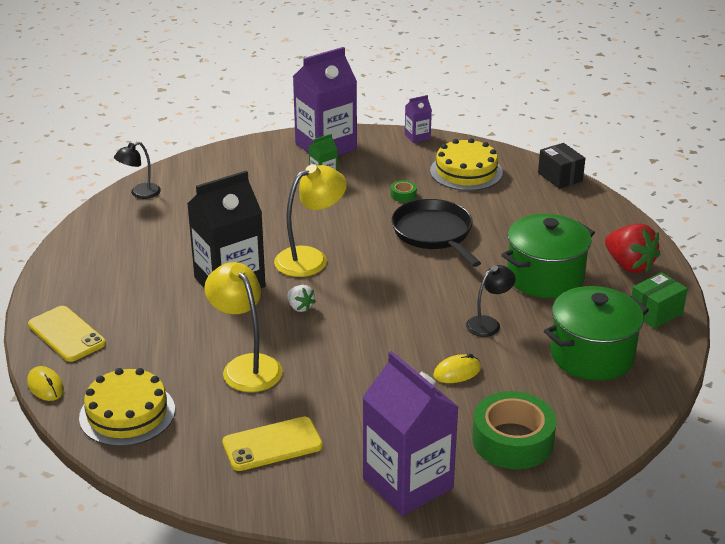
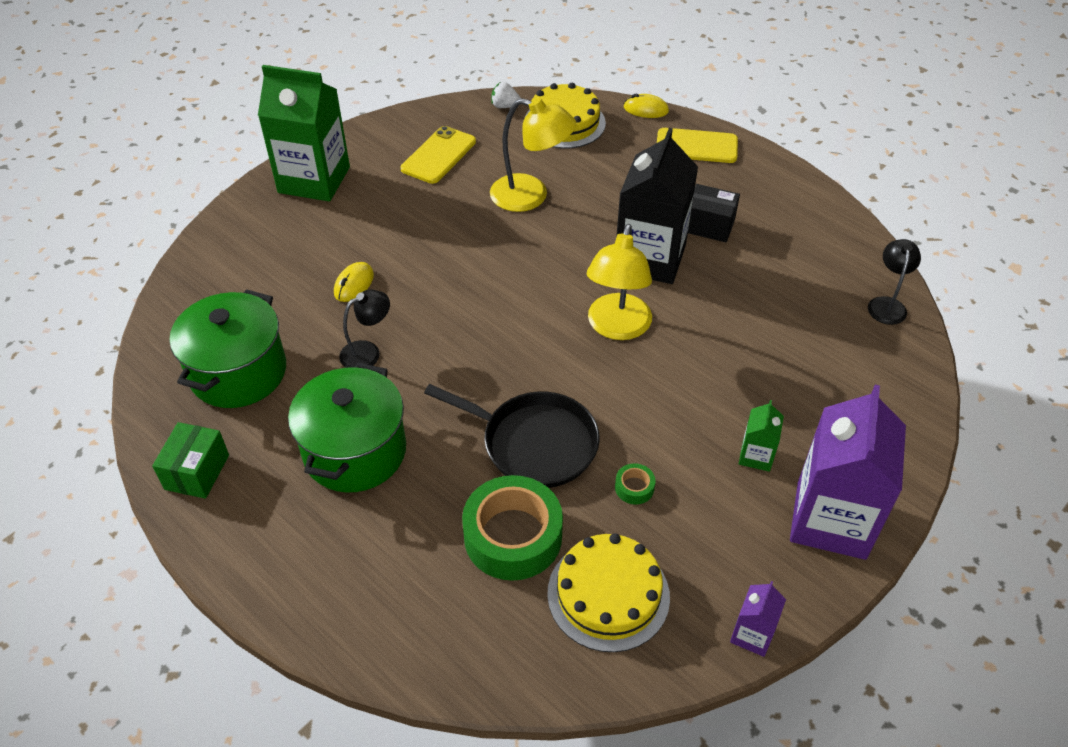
camera: 140 degrees right, 15 degrees up
white strawberry [288,285,316,312] -> white strawberry moved to [491,82,521,108]
purple carton [362,351,458,516] -> green carton [258,65,350,201]
black lamp [466,265,516,337] -> black lamp turned 135 degrees counterclockwise [339,290,390,368]
green tape [472,391,557,469] -> green tape moved to [462,475,563,581]
black box [538,143,585,189] -> black box moved to [688,184,740,242]
red strawberry [605,223,660,273] -> none

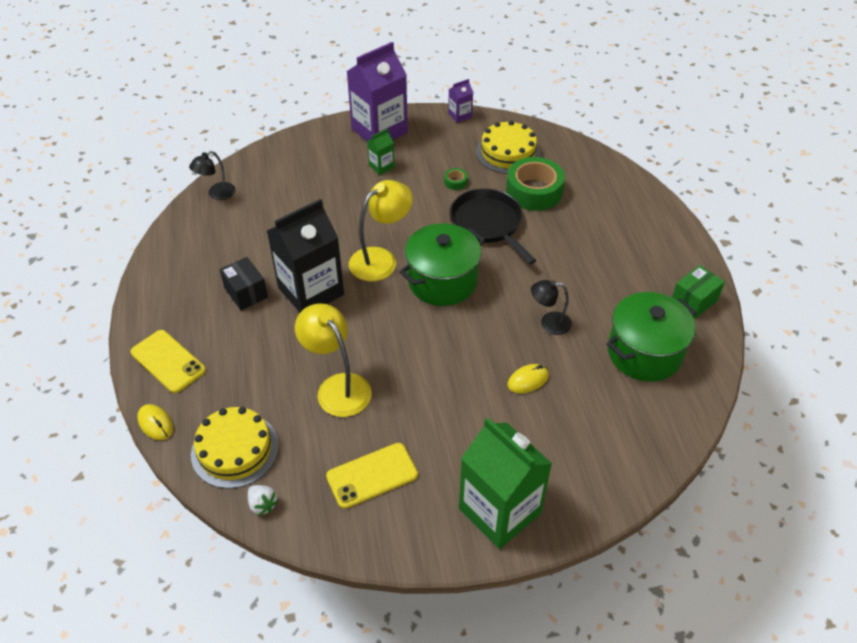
camera: 145 degrees left, 0 degrees up
green pot [288,363,406,492] -> green pot moved to [399,223,485,306]

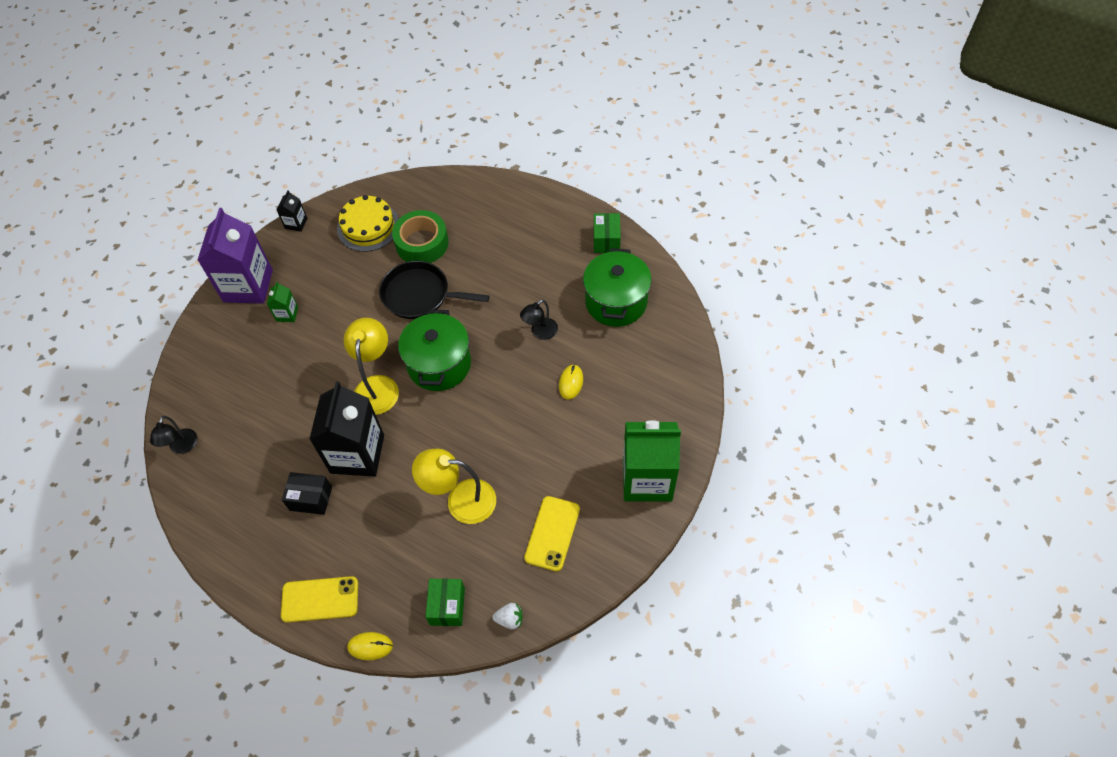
camera: 45 degrees left, 10 degrees up
yellow cake [191,407,279,489] -> green box [425,578,465,626]
green tape [444,168,468,190] -> none
purple carton [448,79,473,123] -> black carton [276,190,307,232]

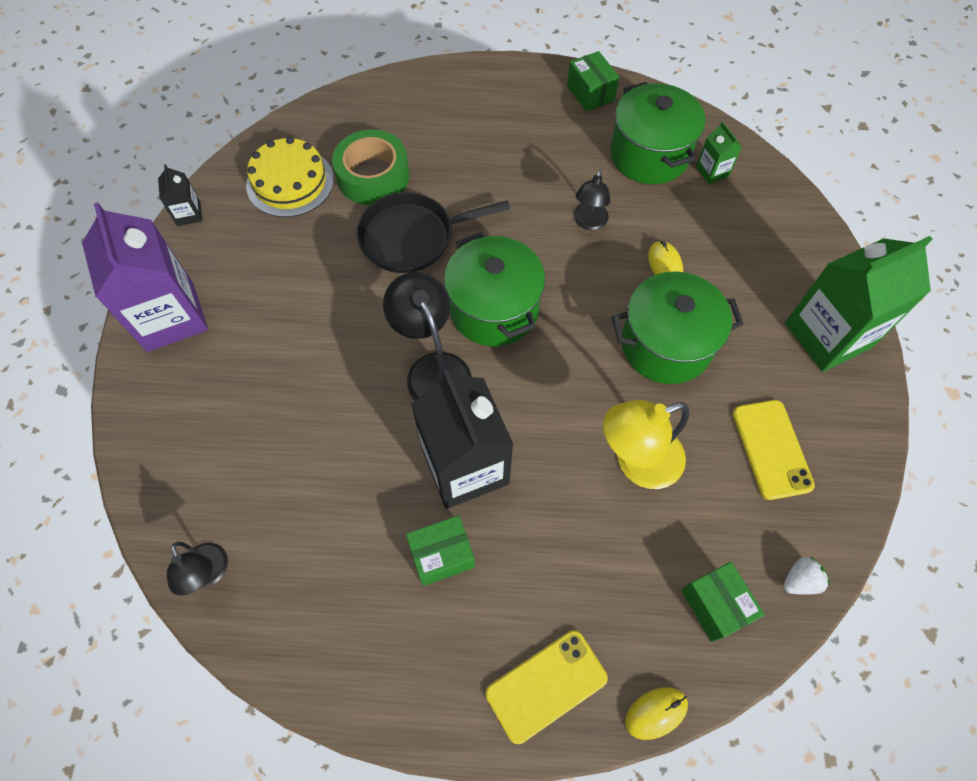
camera: 30 degrees left, 5 degrees up
green carton [267,282,298,322] -> green carton moved to [696,121,742,184]
black box [282,472,332,515] -> green box [406,515,475,586]
yellow lamp [344,318,399,415] -> black lamp [383,272,472,401]
none -> green pot [612,271,744,384]

